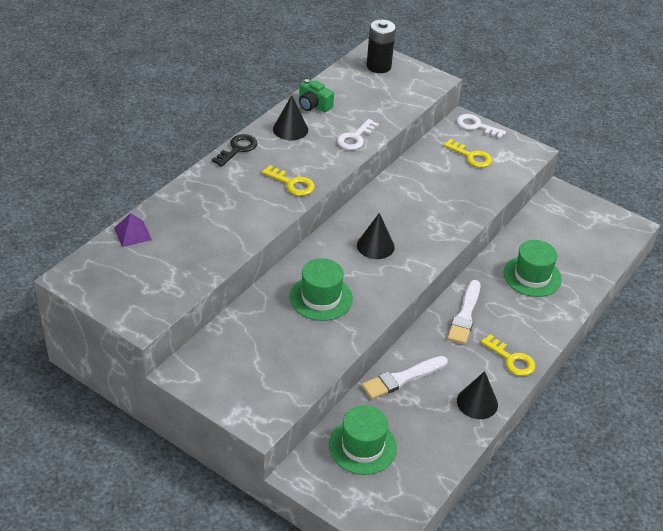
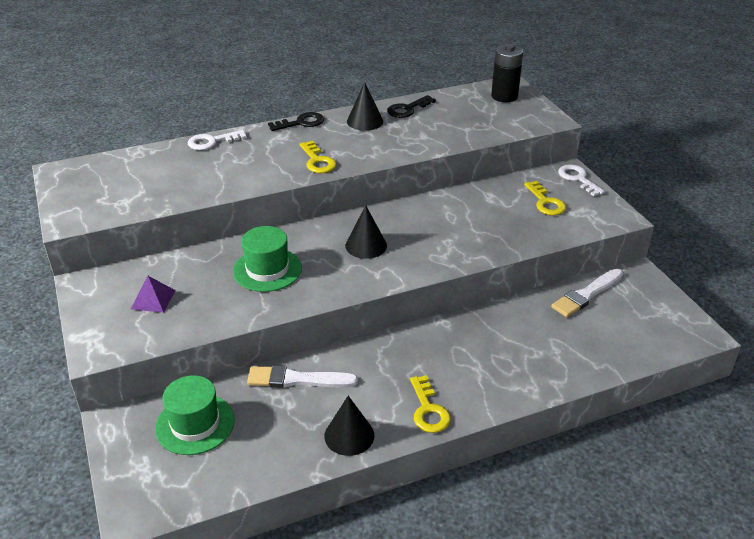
camera: 35 degrees right, 5 degrees down
purple pyramid [114,213,152,247] -> purple pyramid moved to [131,276,175,313]
green camera [299,79,334,112] -> black key [387,95,436,118]
white key [337,119,379,150] -> white key moved to [188,130,247,150]
white brush [447,280,481,344] -> white brush moved to [551,269,623,317]
green hat [503,240,562,297] -> none

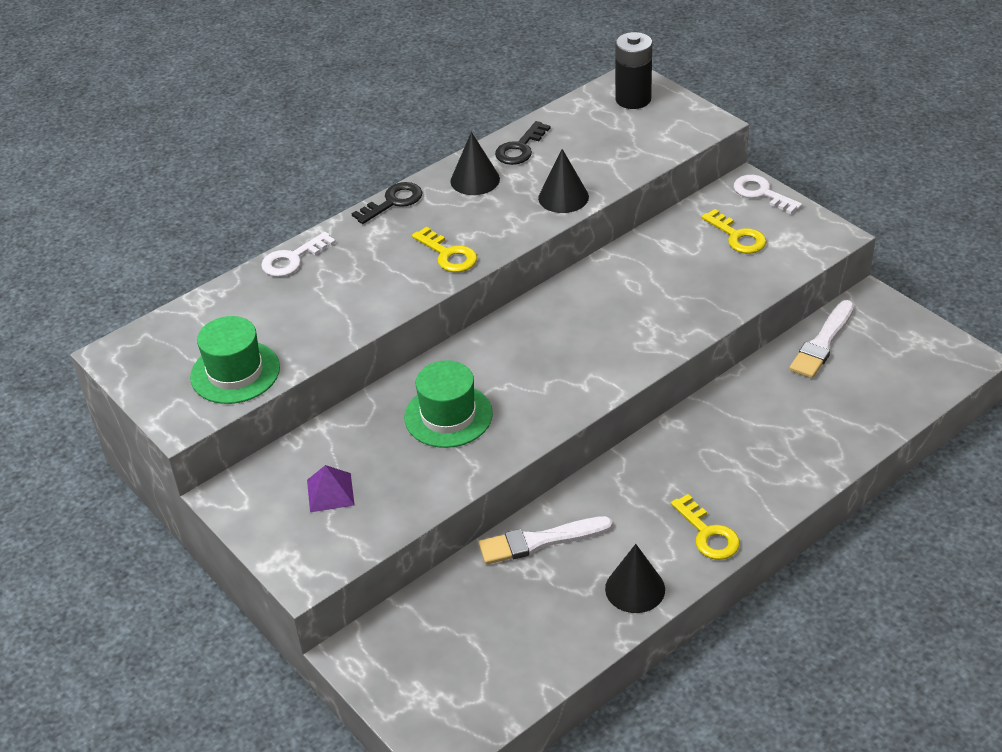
camera: 15 degrees left, 5 degrees up
green hat [155,375,235,455] -> green hat moved to [190,316,280,404]
black cone [345,205,387,259] -> black cone moved to [538,149,589,213]

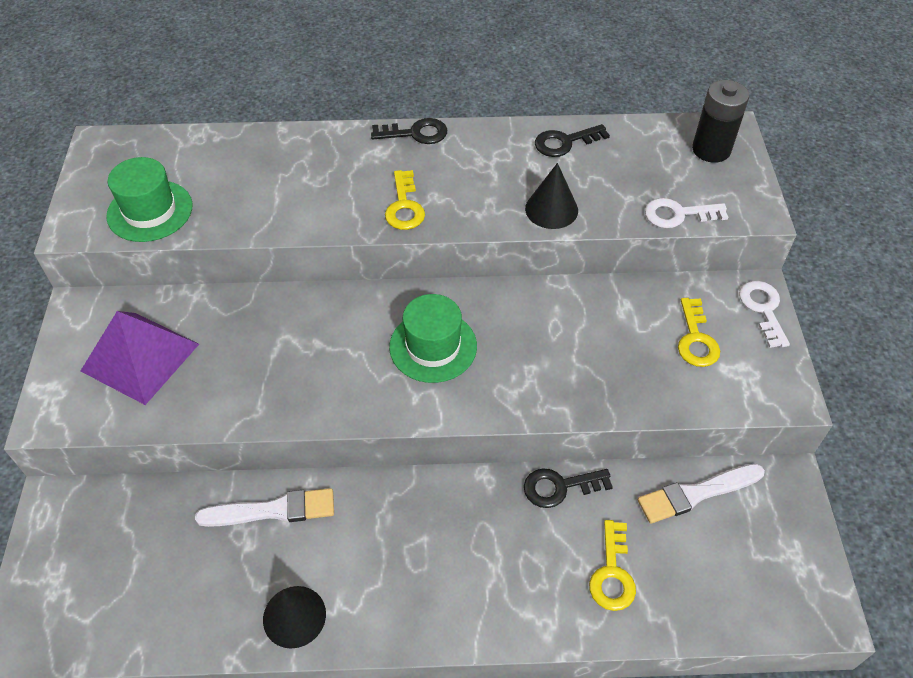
camera: 35 degrees right, 10 degrees up
white key [261,232,336,277] -> white key moved to [645,198,728,228]
purple pyramid [307,465,355,512] -> purple pyramid [81,311,199,405], size x1.96
green hat [404,360,493,448] -> green hat moved to [389,294,477,383]
black cone [450,132,500,195] -> none
white brush [479,516,613,564] -> white brush turned 150 degrees clockwise [195,488,334,527]
yellow key [671,494,740,560] -> yellow key moved to [589,520,636,611]
none -> black key [524,469,613,508]

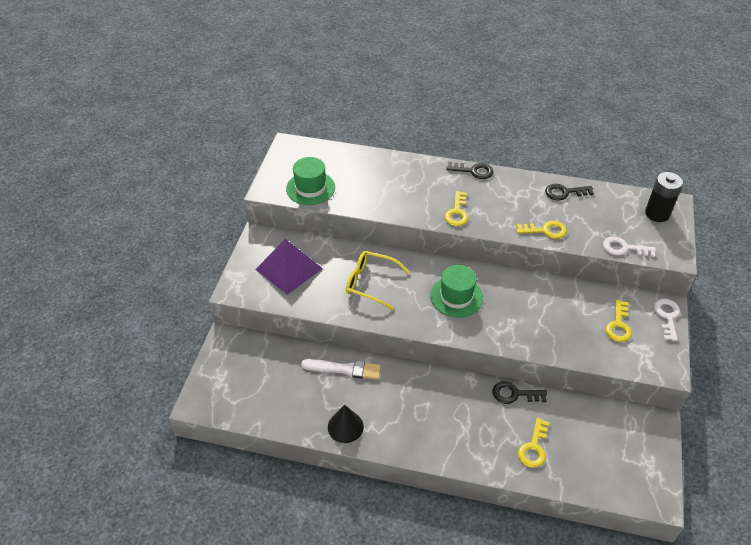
camera: 15 degrees right, 5 degrees down
black cone [525,163,578,229] -> yellow key [516,221,567,239]
white brush [638,464,765,524] -> none
none -> yellow glasses [346,251,410,310]

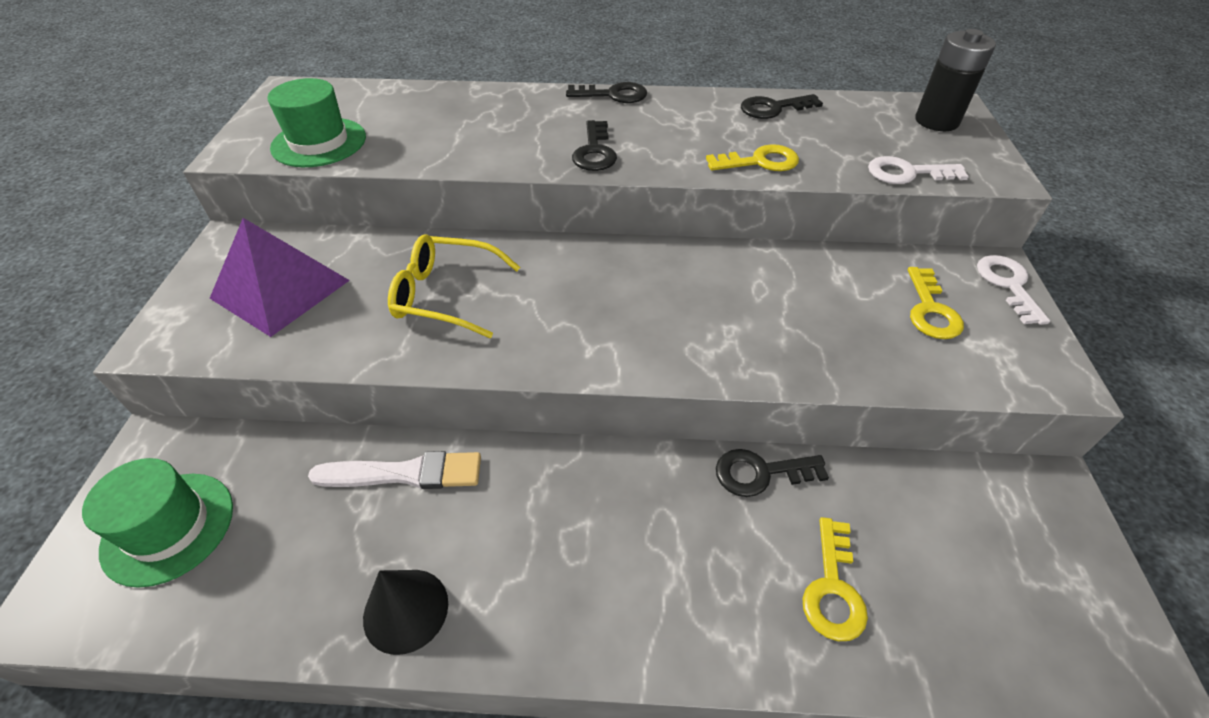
camera: 10 degrees left, 0 degrees up
green hat [430,265,483,318] -> green hat moved to [82,458,233,588]
yellow key [444,191,468,226] -> black key [572,120,617,171]

